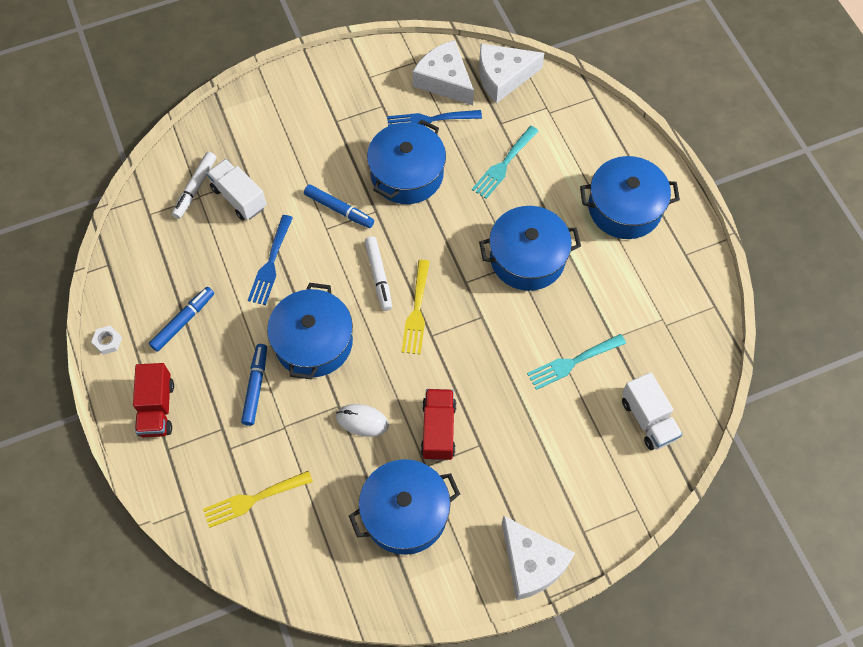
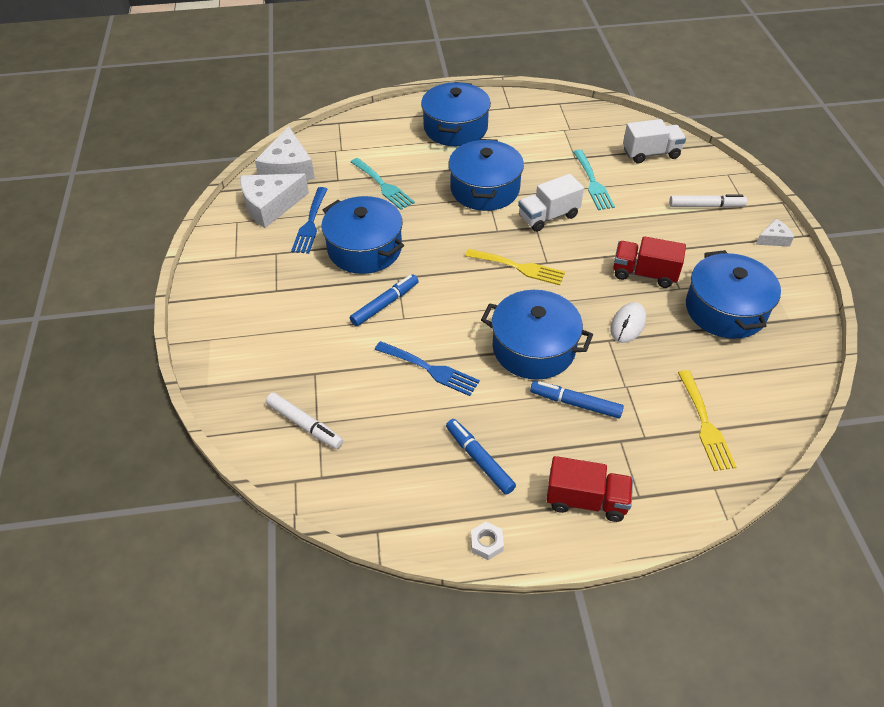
camera: 75 degrees left, 15 degrees down
white truck [207,159,267,220] -> white truck moved to [518,174,584,232]
white marker [365,236,392,311] -> white marker moved to [669,194,747,208]
white cheese [502,516,575,600] -> white cheese [756,219,794,247], size x0.49

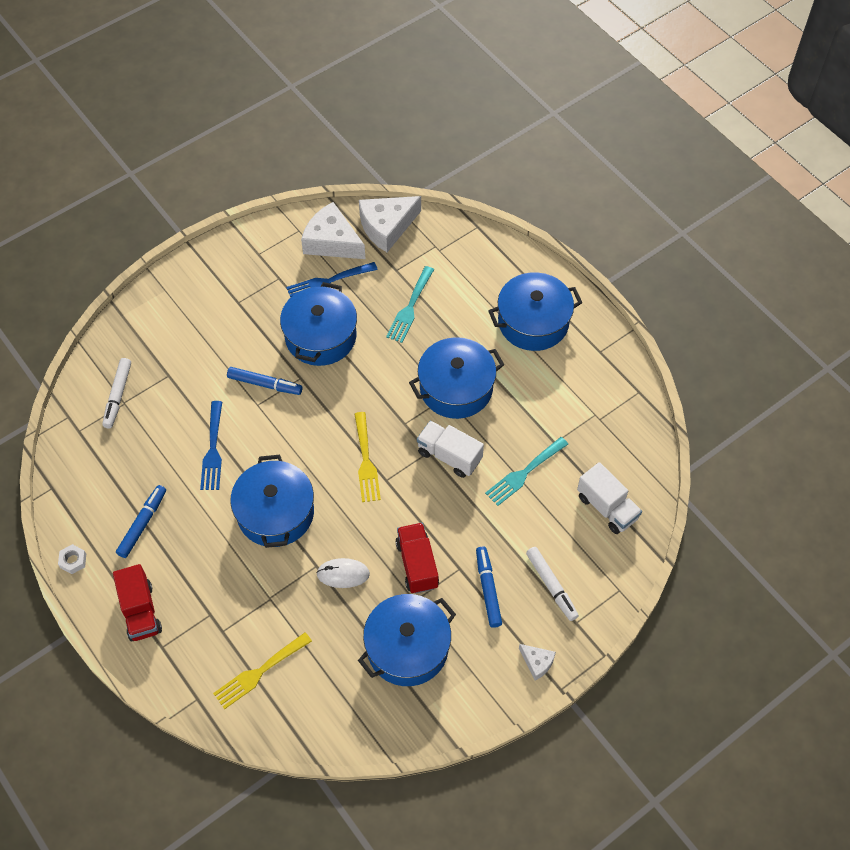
camera: 60 degrees right, 10 degrees up
blue marker [530,381,624,418] -> blue marker moved to [476,547,502,628]

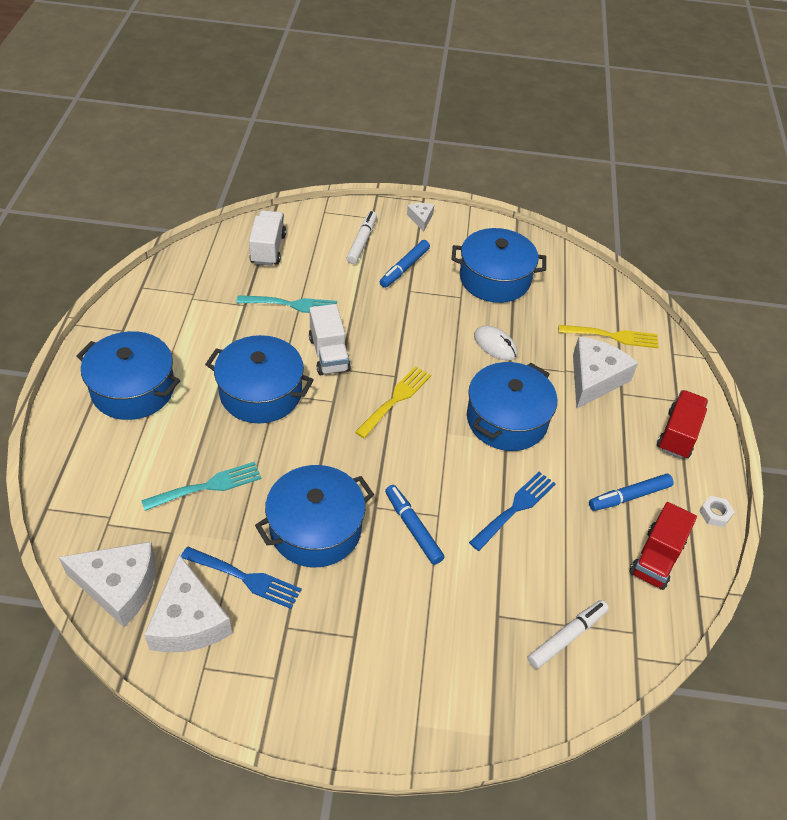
camera: 140 degrees left, 10 degrees down
red truck [396,523,439,594] -> red truck moved to [629,502,697,590]
none -> white cheese [573,337,638,409]

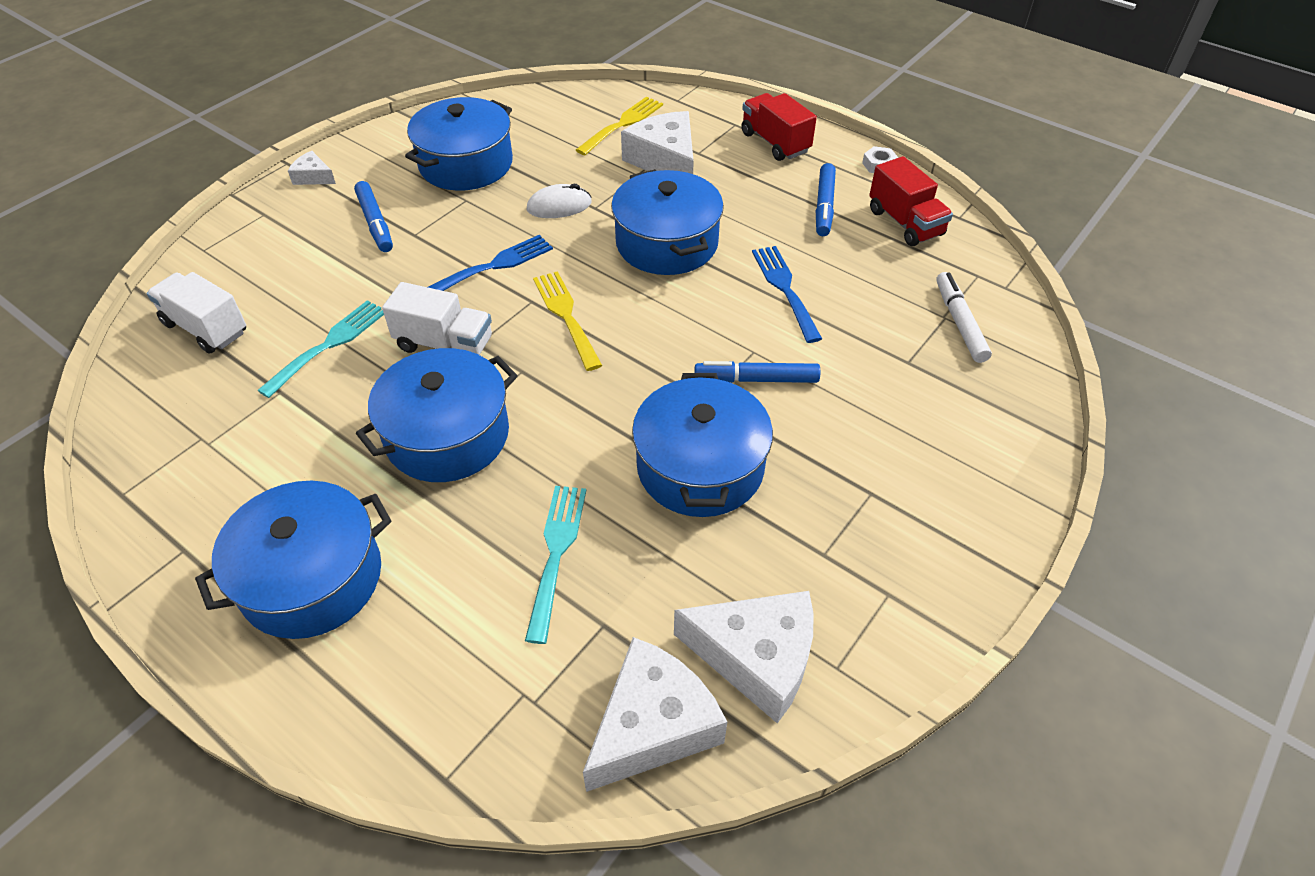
camera: 55 degrees left, 0 degrees up
blue fork [181,547,302,609] -> blue fork moved to [428,235,553,291]
white marker [347,211,377,264] -> none

